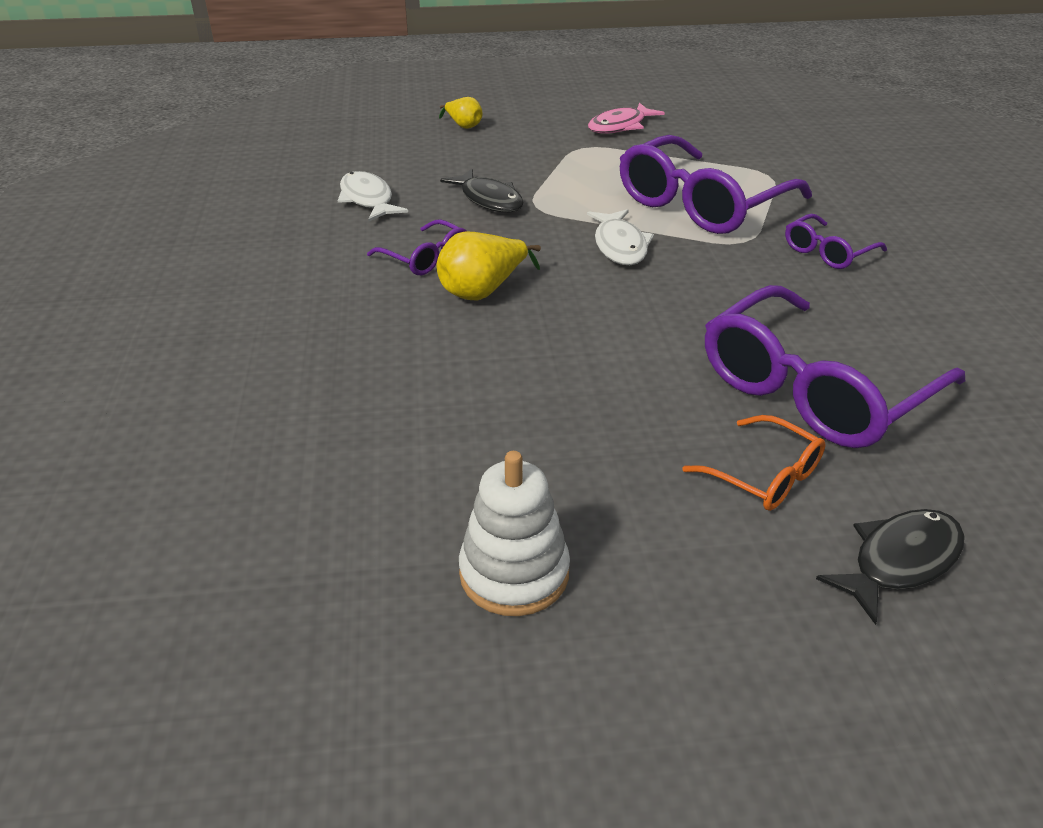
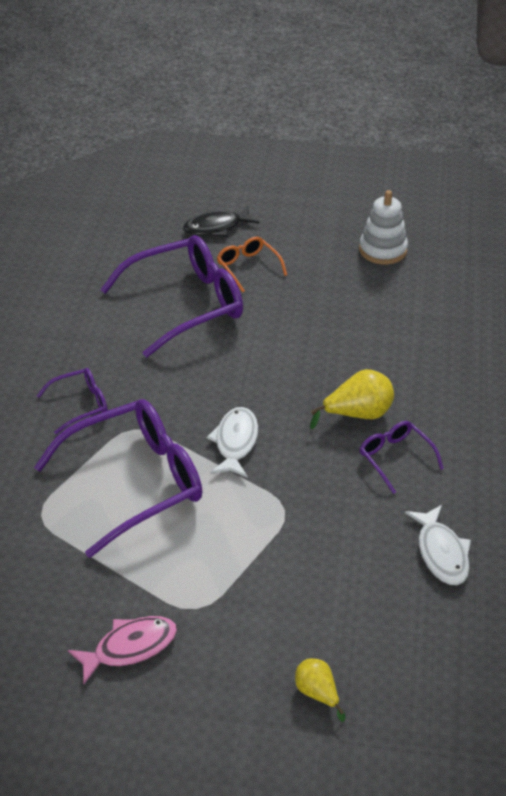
camera: 165 degrees left, 5 degrees up
black fish [440,169,524,212] -> none

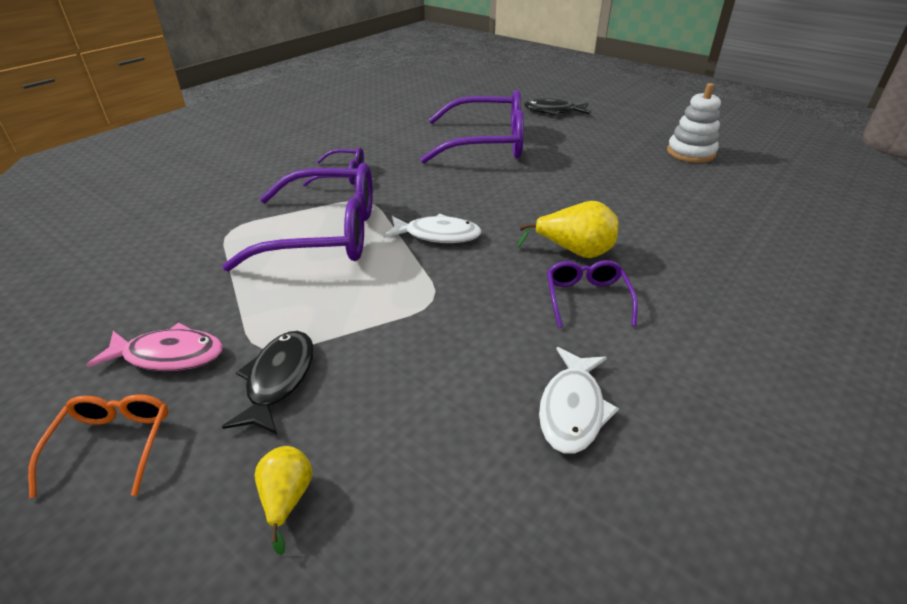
camera: 30 degrees right, 5 degrees down
white fish [207,407,258,478] -> white fish turned 60 degrees clockwise [383,214,482,243]
orange glasses [217,237,287,293] -> orange glasses moved to [28,394,169,498]
none -> black fish [222,331,314,435]

